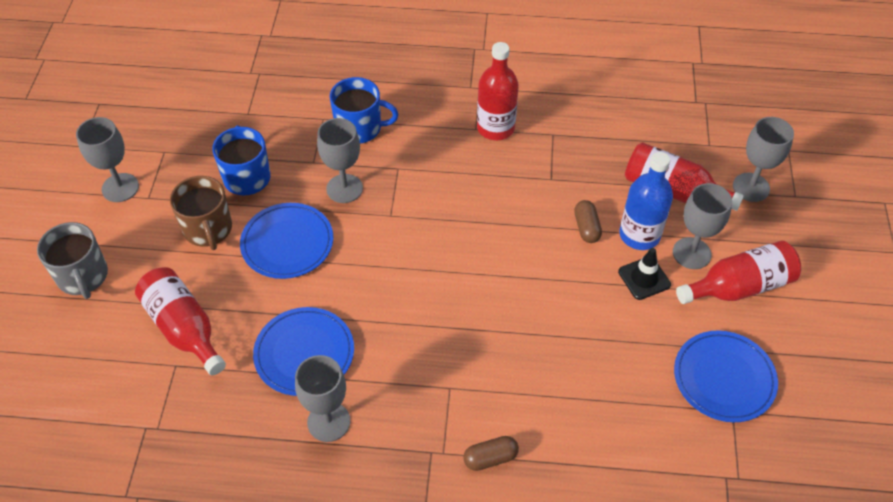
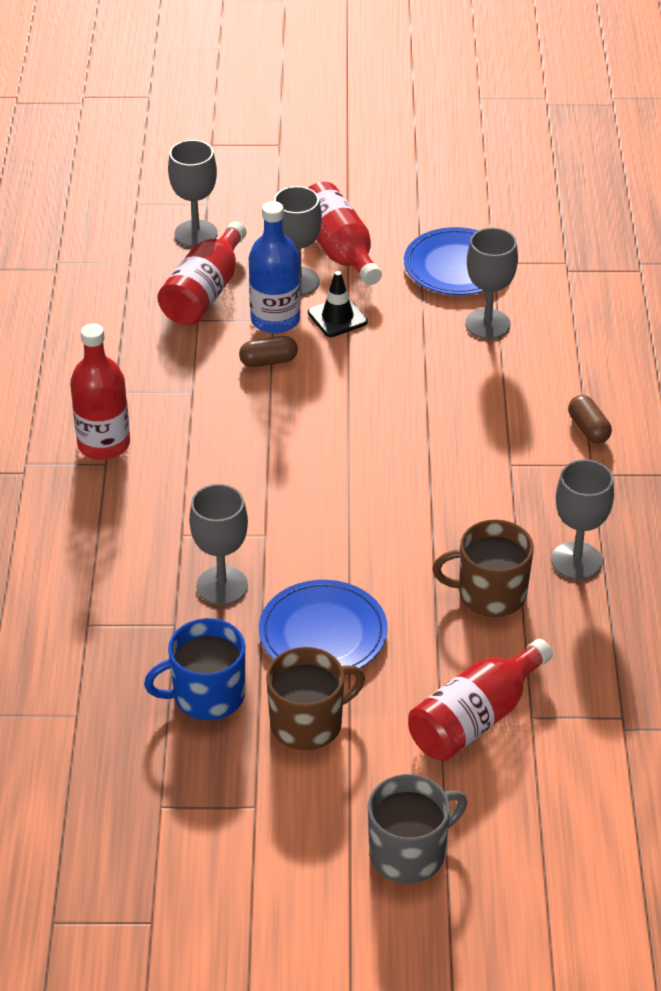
camera: 95 degrees left, 10 degrees down
grey goblet [76,117,139,202] -> grey goblet moved to [465,228,518,339]
blue plate [253,307,354,396] -> brown mug [432,519,534,617]
blue mug [330,77,398,144] -> none

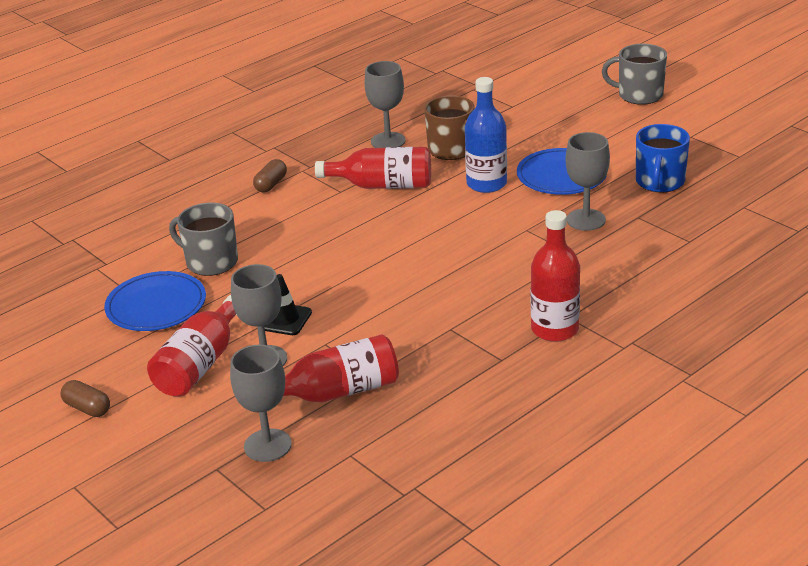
camera: 130 degrees left, 10 degrees down
blue mug [144,618,245,720] -> blue mug turned 75 degrees clockwise [636,124,690,192]
brown capsule [239,336,298,367] -> brown capsule moved to [60,380,110,417]
blue bottle [249,201,300,334] -> blue bottle moved to [465,77,507,193]
brown mug [266,647,365,750] -> none
red bottle [408,639,553,761] -> red bottle moved to [315,147,431,189]
grey goblet [465,228,518,339] -> grey mug [169,203,238,276]

